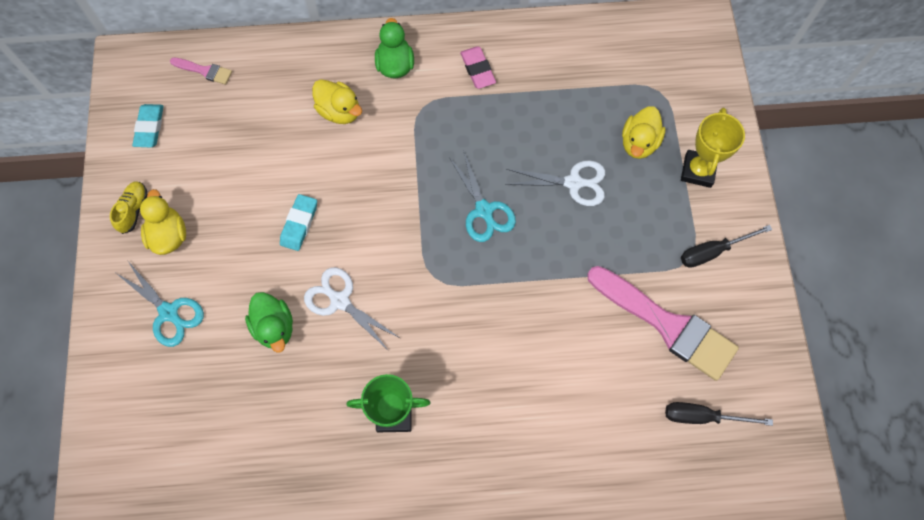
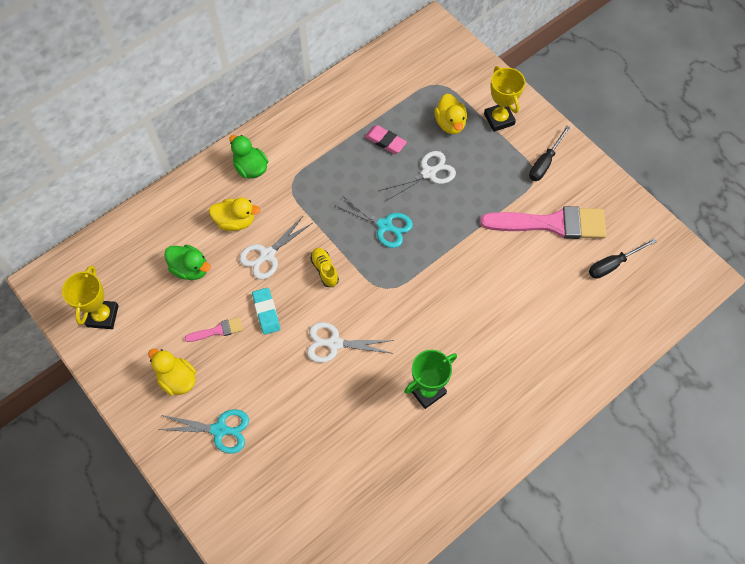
camera: 35 degrees left, 5 degrees down
yellow shoe [110,181,148,234] -> yellow shoe moved to [310,248,339,287]
turquoise eraser [132,104,164,147] -> yellow trophy [62,265,119,329]
pink brush [170,57,232,85] -> pink brush moved to [185,317,243,342]
green duck [245,292,293,353] -> green duck moved to [164,245,211,280]
pink eraser [460,46,496,89] -> pink eraser moved to [365,125,407,154]
none -> white scissors [239,215,312,279]

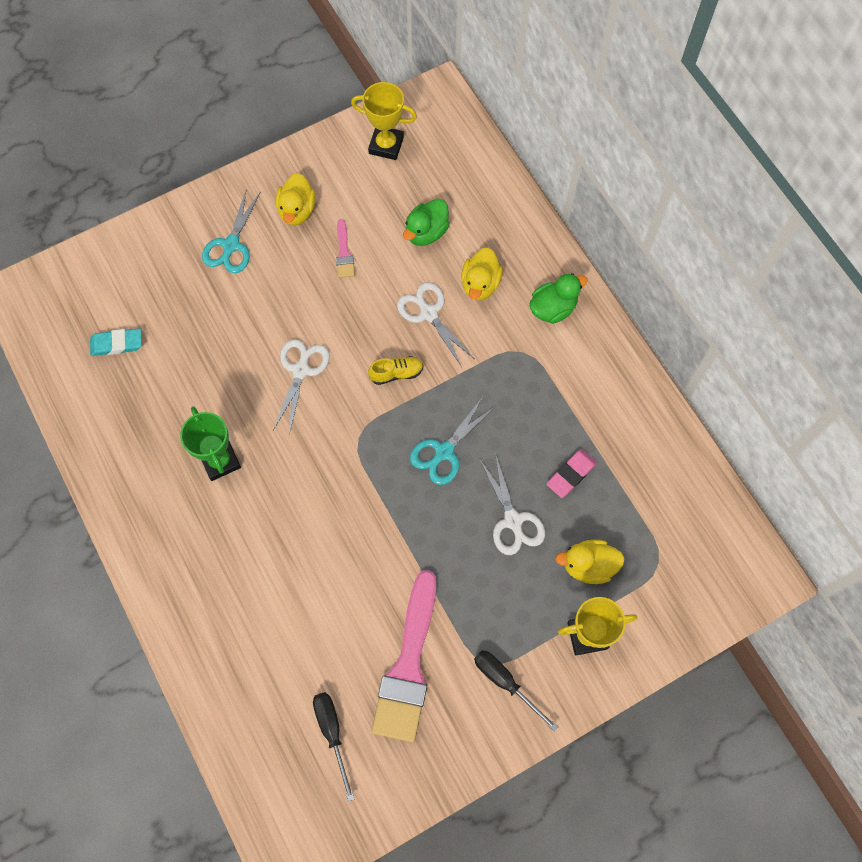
camera: 100 degrees right, 5 degrees up
yellow duck [148,349,196,396] -> yellow duck turned 135 degrees clockwise [276,173,316,225]
turquoise eraser [252,288,280,335] -> turquoise eraser moved to [90,328,142,356]

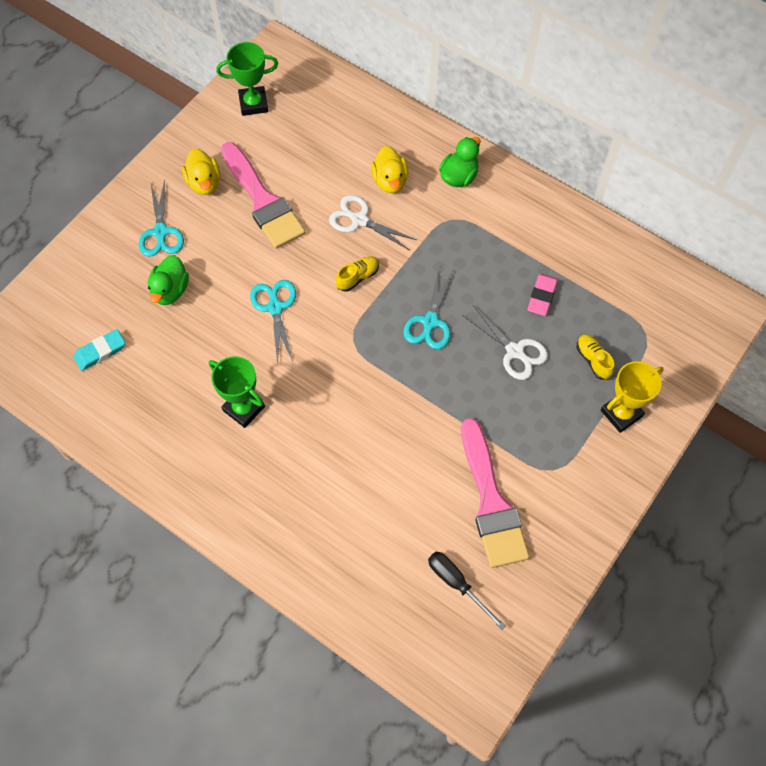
camera: 25 degrees left, 5 degrees down
white scissors [273,339,330,435] -> turquoise scissors [250,280,296,365]
pink brush [336,219,355,278] -> pink brush [221,142,306,249], size x2.27
yellow trophy [351,82,417,160] -> green trophy [216,42,278,116]
green duck [403,199,450,246] -> green duck moved to [148,255,189,305]
black screwdriver [474,650,558,732] -> none
yellow duck [555,539,625,584] -> yellow shoe [577,334,615,380]

